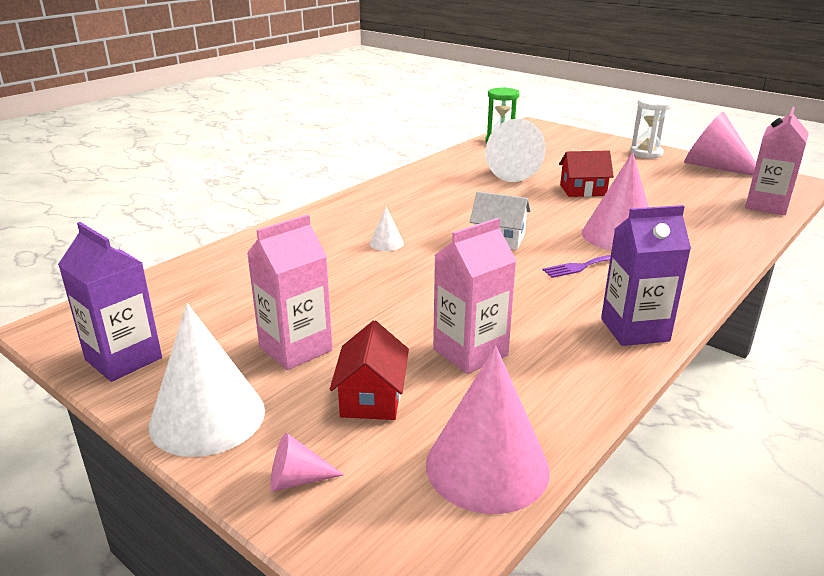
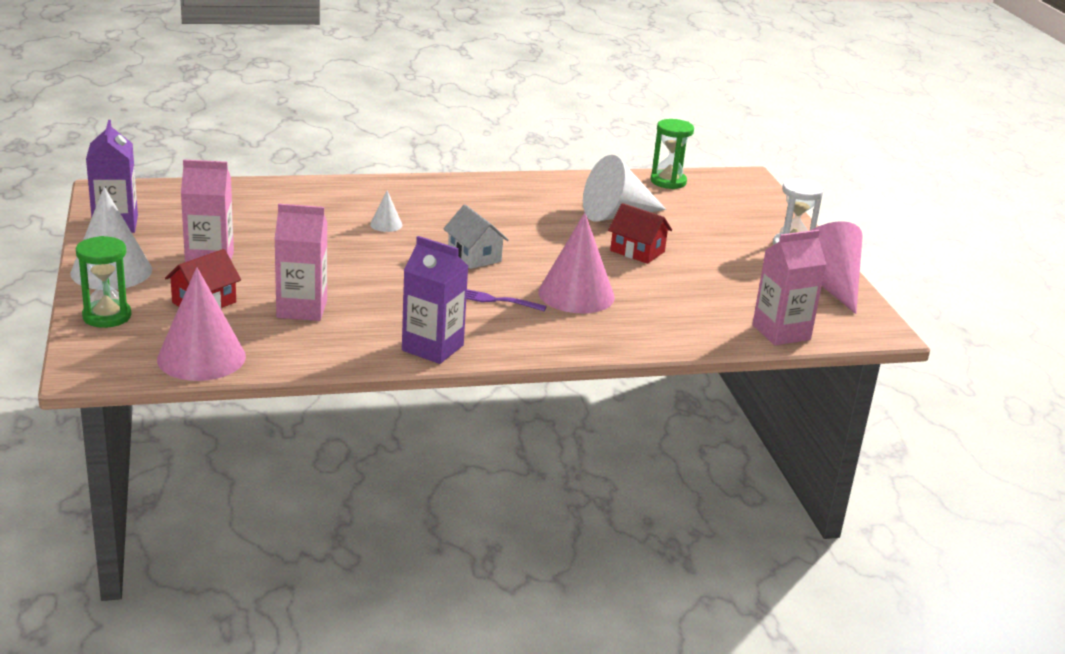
camera: 35 degrees right, 0 degrees up
pink cone [270,433,344,492] -> green hourglass [76,236,131,328]

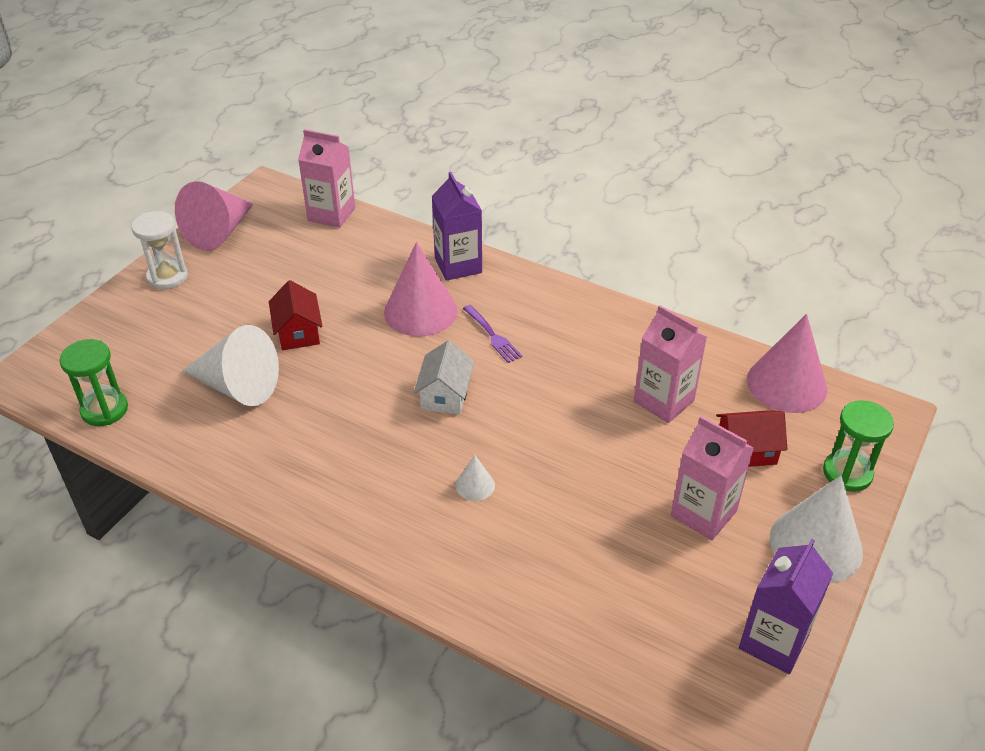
camera: 135 degrees left, 15 degrees up
purple carton [402,236,468,364] -> purple carton moved to [432,172,482,281]

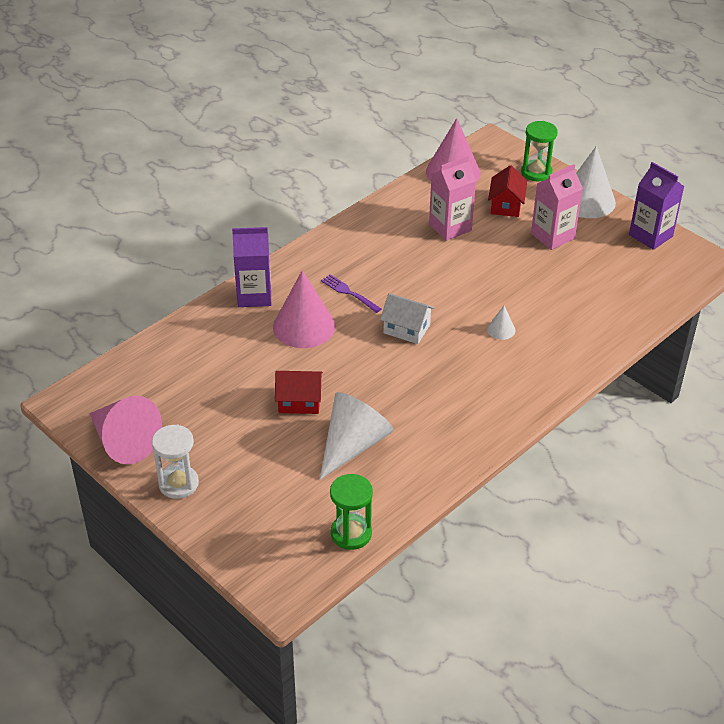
camera: 75 degrees left, 0 degrees up
pink carton [298,129,355,228] -> none
purple fork [463,305,522,363] -> purple fork turned 120 degrees counterclockwise [321,274,381,313]

